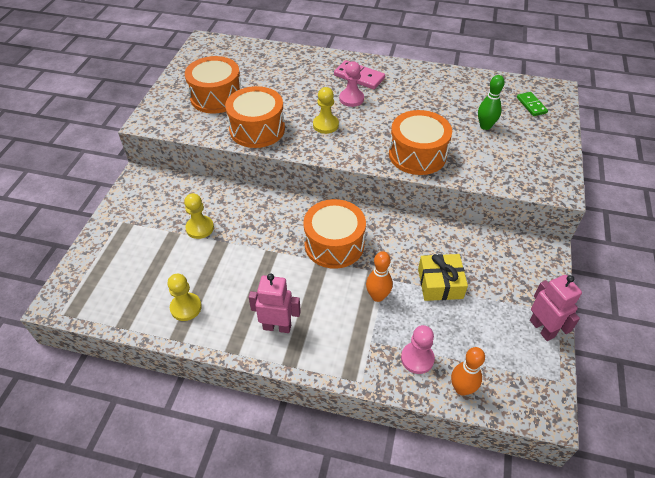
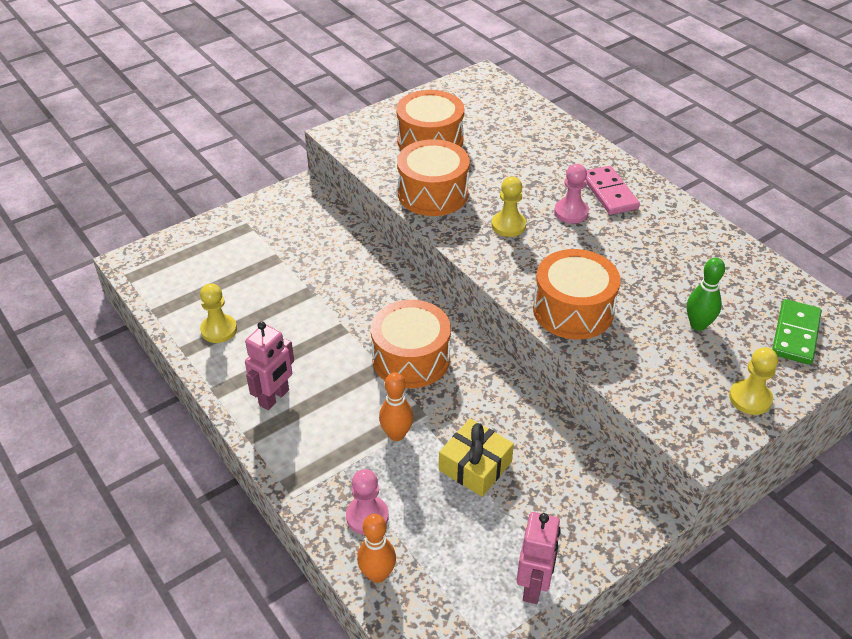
camera: 40 degrees right, 5 degrees down
yellow pawn [184,193,214,239] -> yellow pawn moved to [729,347,778,415]
pink robot [249,273,301,333] -> pink robot turned 75 degrees clockwise [245,321,294,410]
green domino [517,92,548,116] -> green domino [772,299,822,365], size x1.51

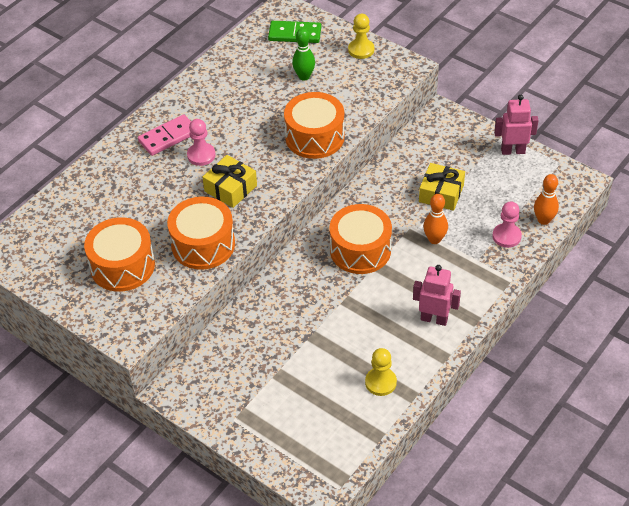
camera: 105 degrees left, 5 degrees up
yellow pawn [492,176,526,237] -> yellow gift [202,155,257,208]

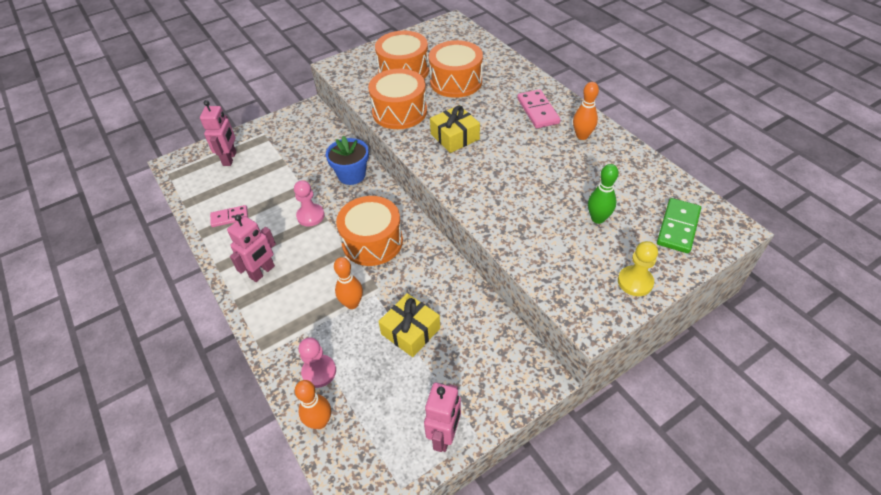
camera: 110 degrees right, 0 degrees up
pink pawn [187,119,216,166] -> pink pawn moved to [294,180,325,226]
orange drum [284,92,345,159] -> orange drum moved to [429,40,483,98]
yellow pawn [365,348,397,396] -> pink domino [210,205,248,227]
none -> pink robot [200,100,236,166]
none -> blue flower pot [326,136,369,185]
none -> orange bowling pin [573,82,599,140]

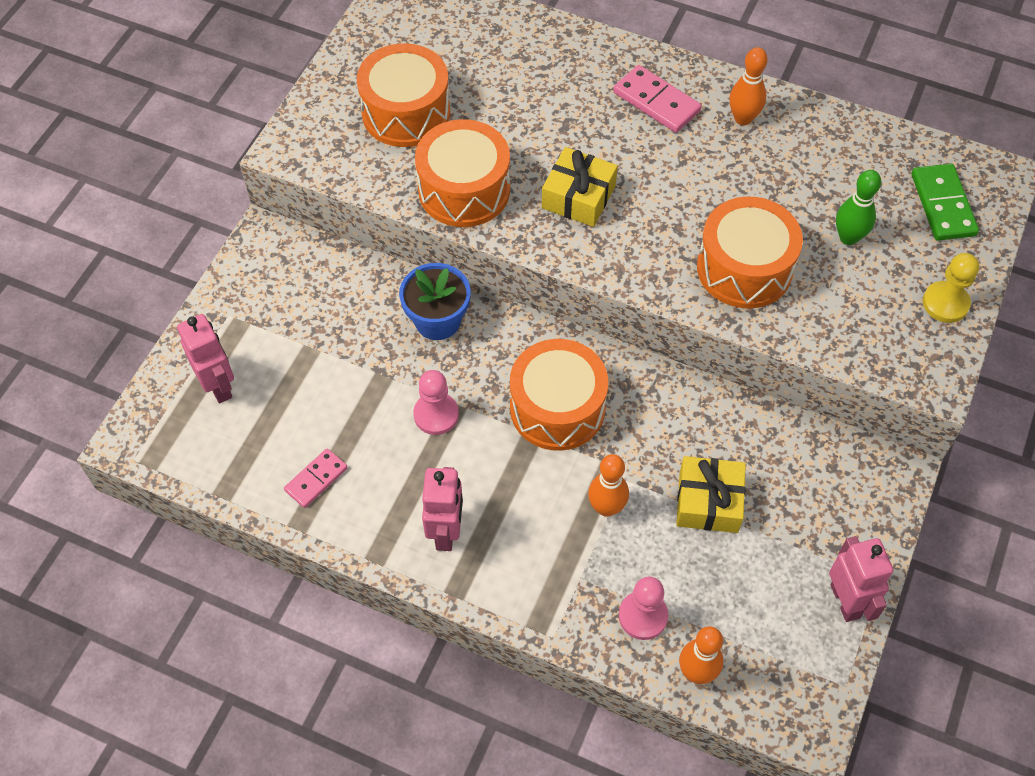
camera: 35 degrees left, 10 degrees up
orange drum [429,40,483,98] -> orange drum moved to [697,196,803,308]

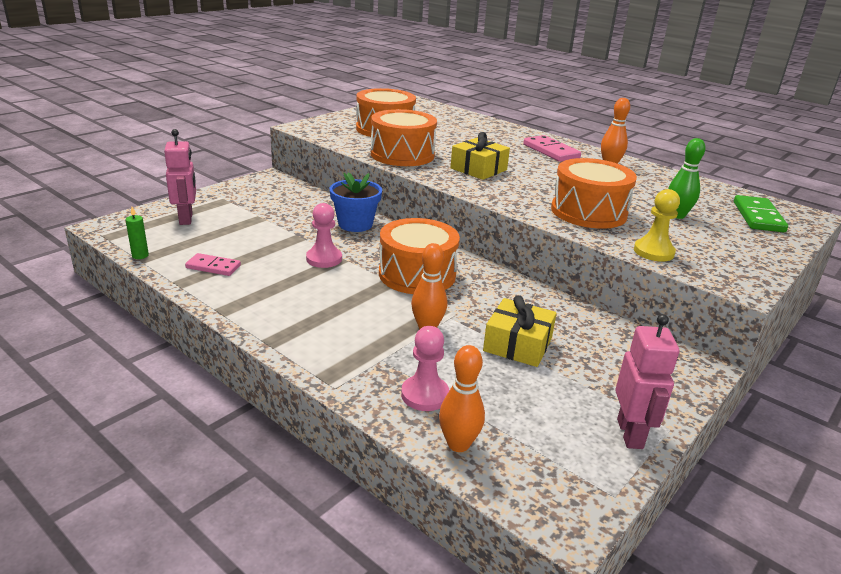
camera: 15 degrees right, 30 degrees down
pink domino [284,448,348,508] -> pink domino turned 45 degrees clockwise [185,253,241,276]
pink robot [422,467,463,551] -> none
yellow pawn [923,253,979,323] -> yellow pawn moved to [634,189,680,262]
none -> green candle [126,207,149,259]

